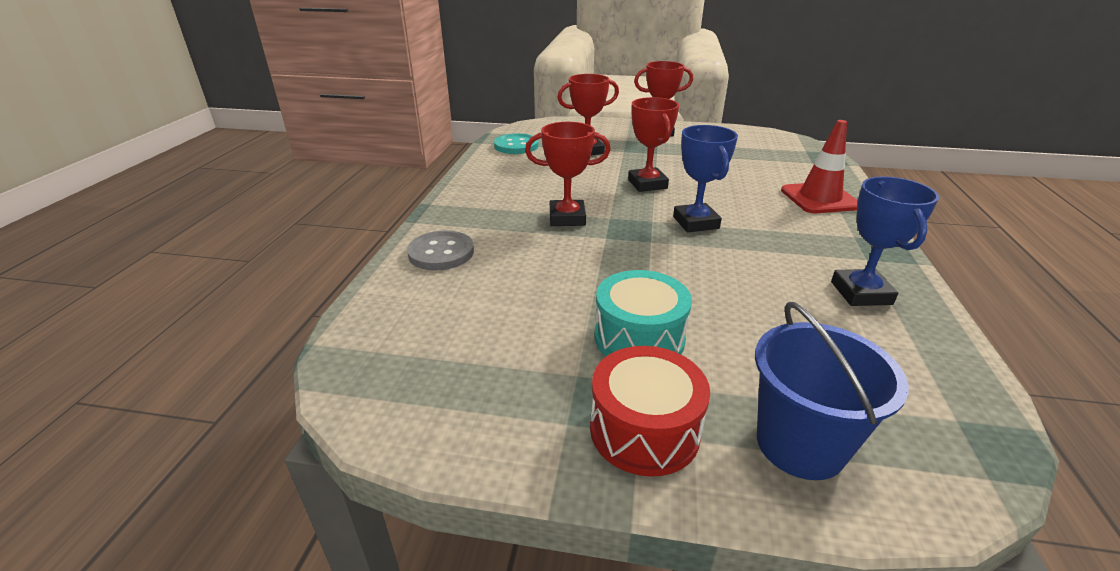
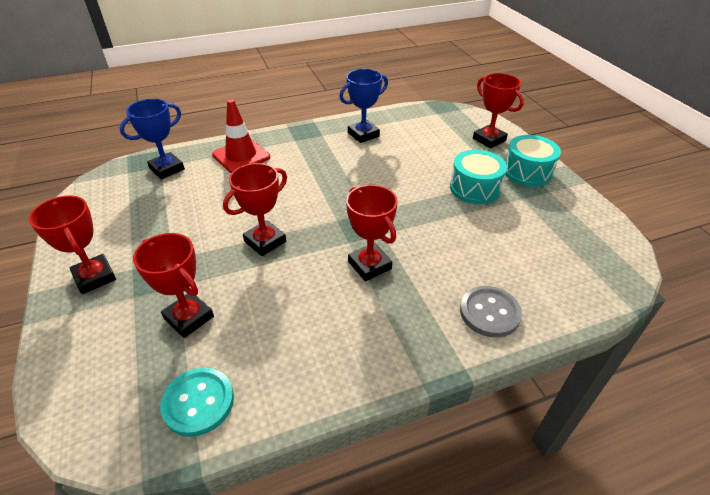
camera: 120 degrees left, 10 degrees up
red drum [590,346,710,477] -> turquoise drum [505,135,561,187]
blue trophy [673,125,738,232] -> blue trophy moved to [120,99,185,179]
blue bucket [755,302,909,480] -> red trophy [473,73,524,148]

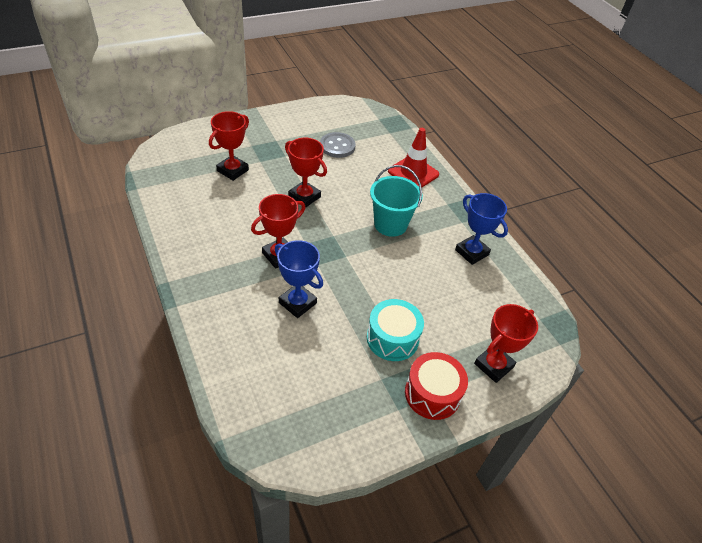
camera: 80 degrees right, 5 degrees up
red trophy [29,195,116,294] -> none
blue trophy [120,99,185,179] -> blue trophy moved to [275,240,323,318]
turquoise button [160,368,234,437] -> none
grey button [460,286,522,338] -> grey button moved to [320,132,355,158]
turquoise drum [505,135,561,187] -> red drum [405,352,468,420]
none -> turquoise bucket [370,165,423,237]

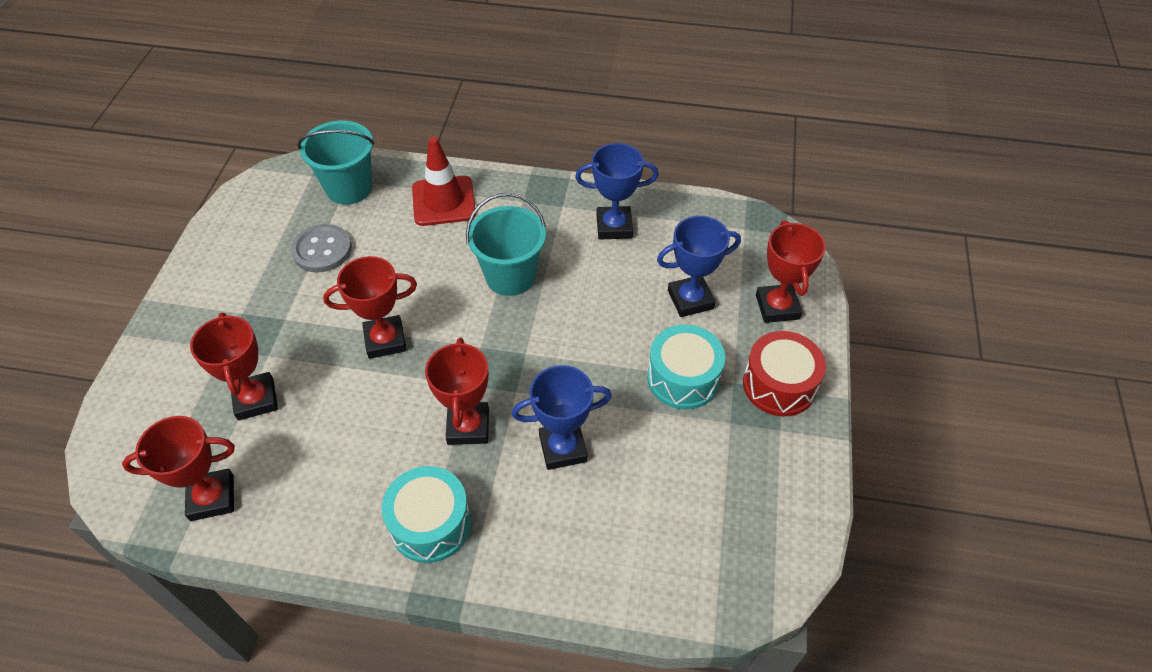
camera: 50 degrees left, 5 degrees up
none -> red trophy [122,416,235,521]
none -> turquoise bucket [297,121,375,205]
none -> turquoise drum [382,466,471,563]
none -> blue trophy [657,216,741,317]

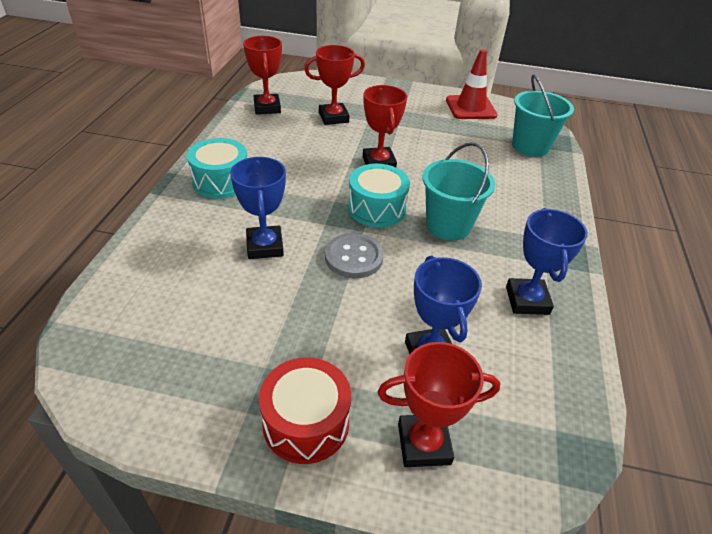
camera: 90 degrees right, 10 degrees down
grey button [291,224,352,273] -> grey button moved to [325,233,384,278]
red traffic cone [412,137,476,226] -> red traffic cone moved to [446,49,497,119]
red trophy [425,338,489,445] -> none
turquoise drum [647,325,725,410] -> turquoise drum moved to [348,164,410,228]

